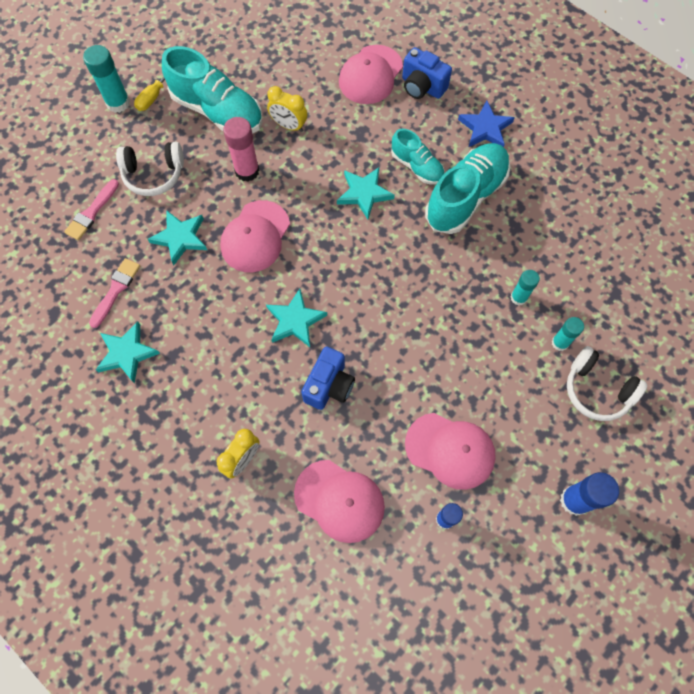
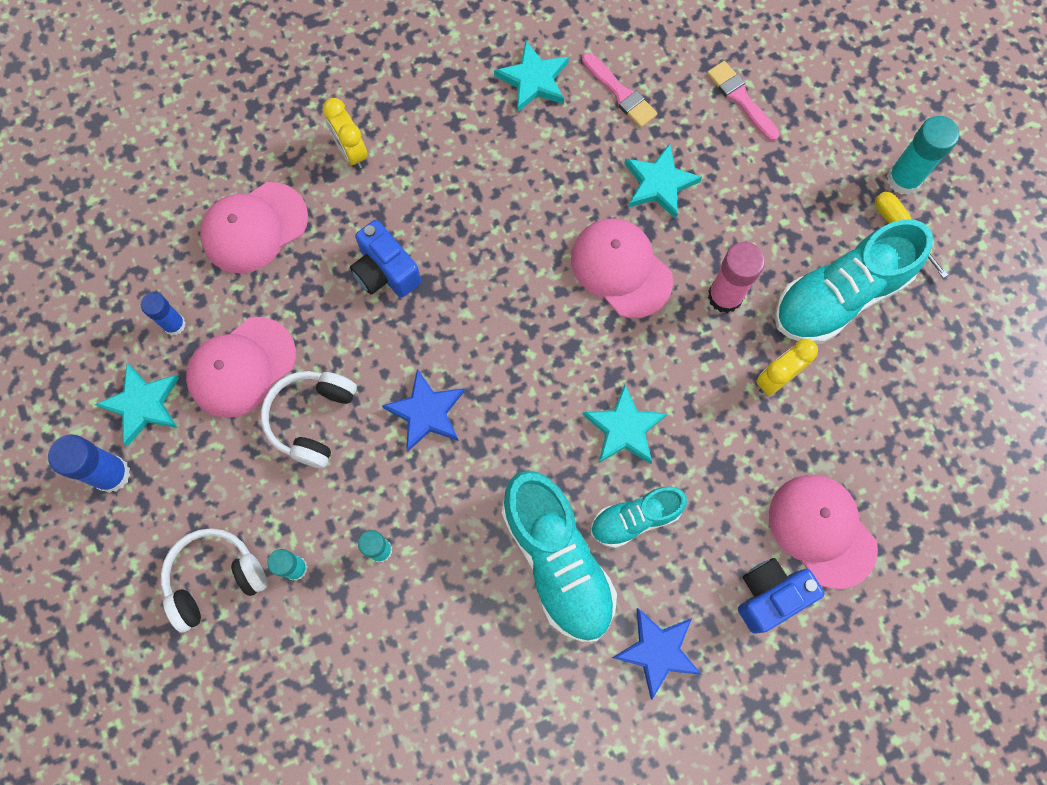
camera: 115 degrees right, 5 degrees up
white headphones [116,142,184,196] -> white headphones moved to [261,371,357,468]
turquoise star [266,289,327,347] -> turquoise star moved to [94,363,179,446]
none -> blue star [382,369,465,451]

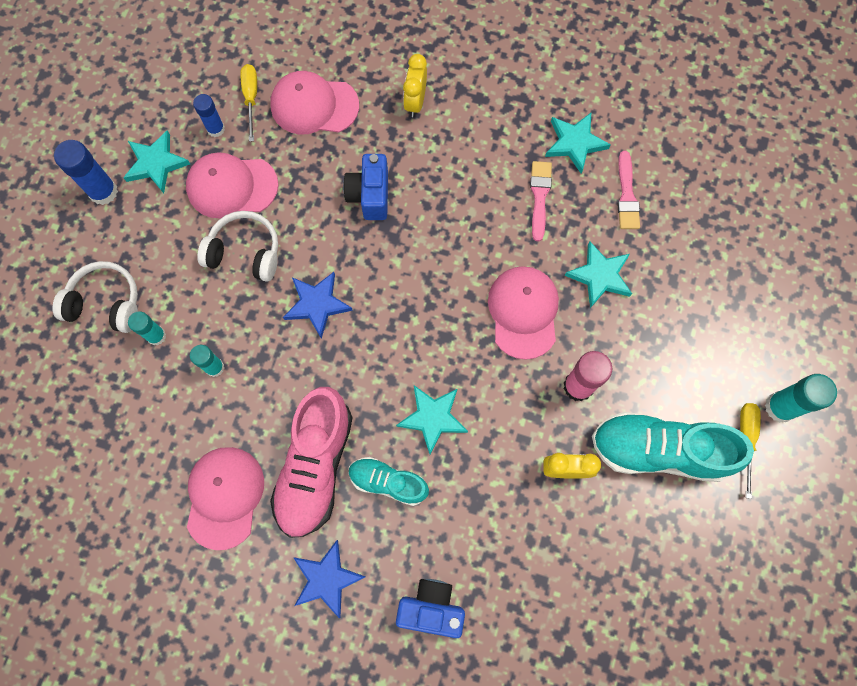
camera: 40 degrees right, 0 degrees up
white headphones [261,371,357,468] -> white headphones turned 45 degrees clockwise [197,211,278,282]
turquoise shoe [502,471,617,642] -> pink shoe [270,387,353,538]
pink brush [707,61,780,141] -> pink brush moved to [530,161,552,241]
pink cap [769,475,878,589] -> pink cap moved to [187,447,264,550]
none -> yellow screwdriver [240,64,257,142]

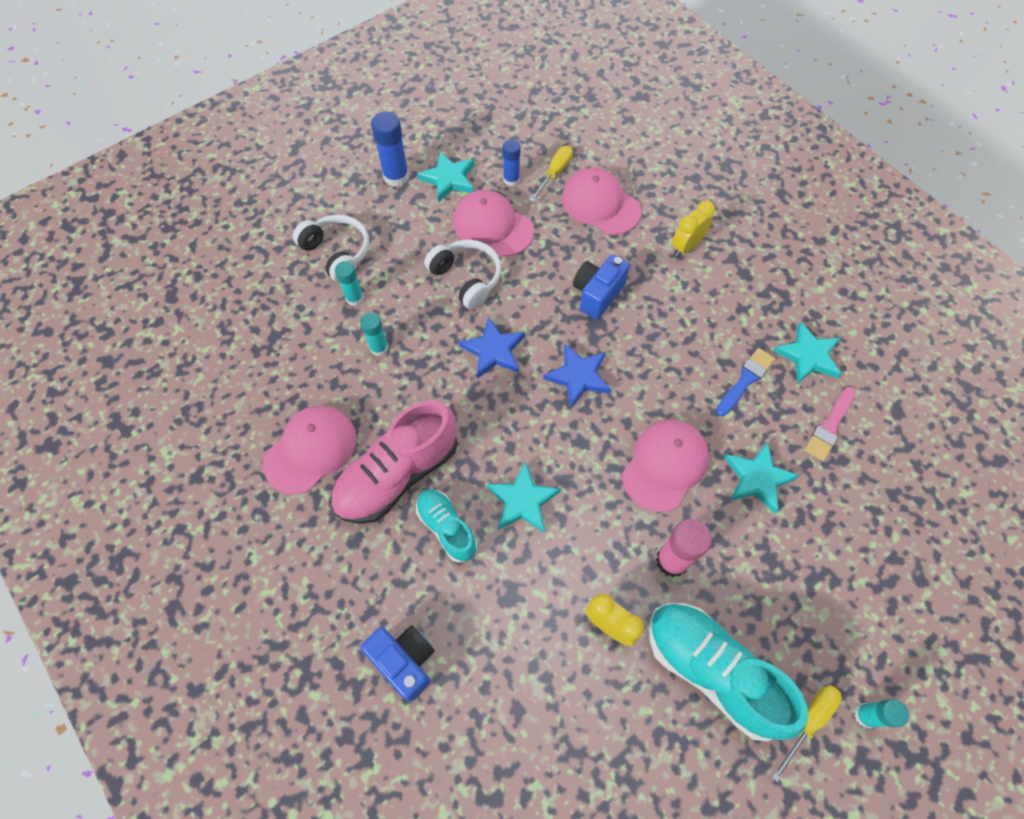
camera: 35 degrees right, 10 degrees down
blue star [293,540,365,619] -> blue star moved to [543,344,611,408]
pink brush [530,161,552,241] -> blue brush [716,348,775,416]
turquoise glue stick [765,374,837,422] -> turquoise glue stick [854,699,909,728], size x0.64

